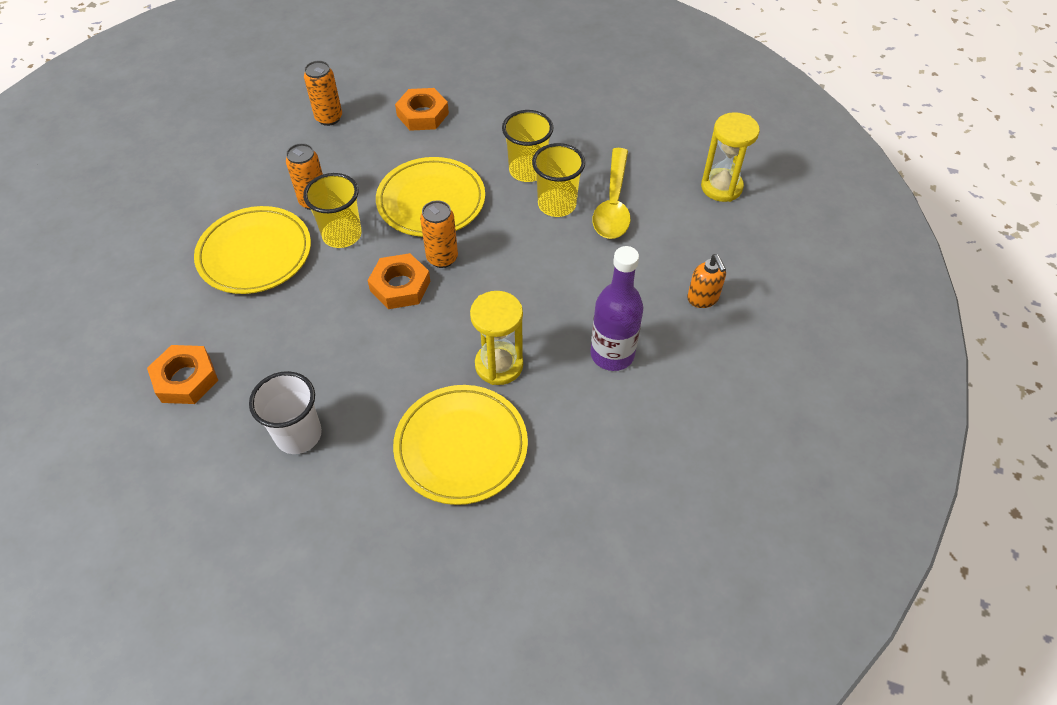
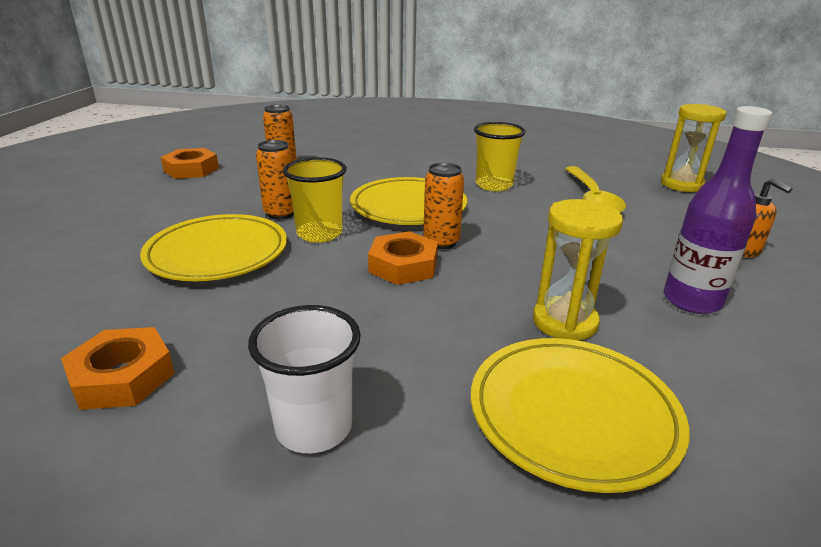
camera: 10 degrees left, 25 degrees down
orange nut [395,88,449,131] -> orange nut moved to [161,148,219,179]
yellow cup [532,143,585,217] -> none

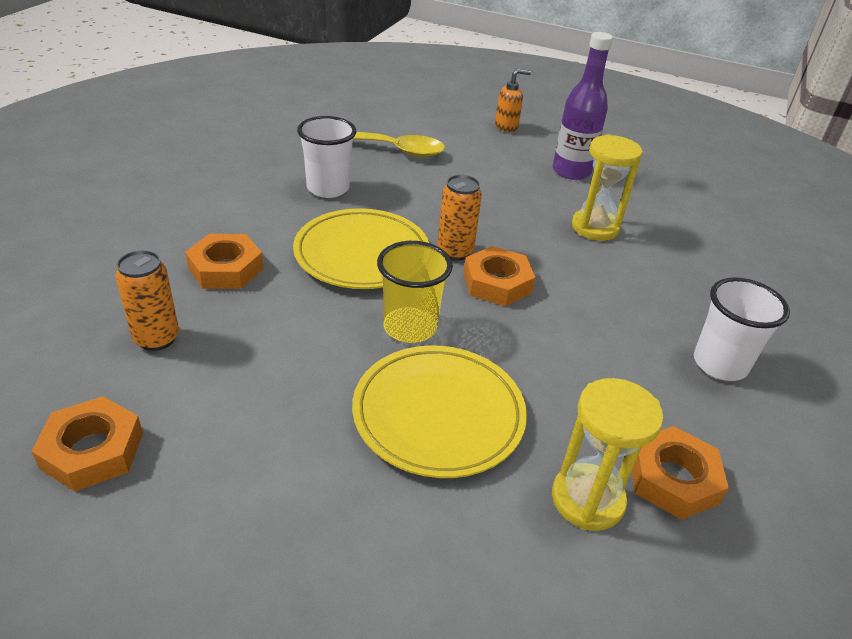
camera: 80 degrees left, 10 degrees up
orange can [256,140,294,220] -> none
yellow plate [471,338,690,493] -> none
yellow cup [474,122,526,191] -> white cup [297,116,356,198]
yellow hourglass [661,104,727,192] -> yellow hourglass moved to [552,378,664,531]
none -> orange nut [185,234,263,289]

